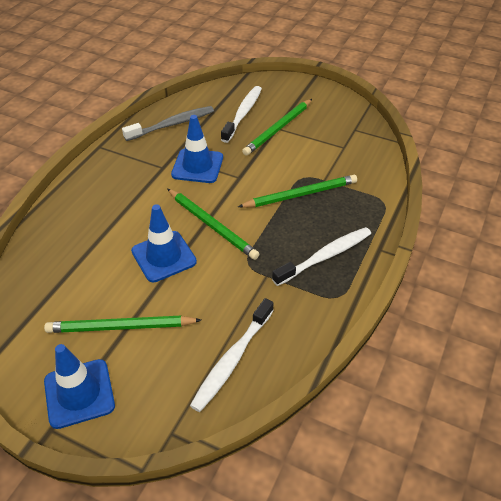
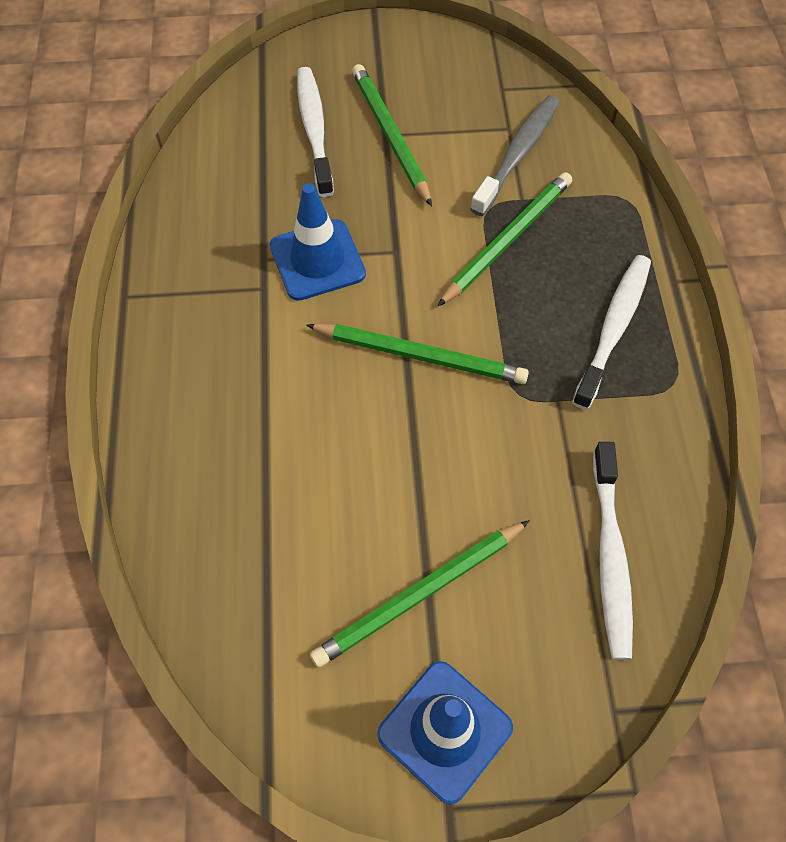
camera: 30 degrees left, 15 degrees up
grey toothbrush [122,106,214,141] -> grey toothbrush moved to [470,95,560,216]
blue traffic cone [131,204,197,282] -> none
green pencil [242,99,312,156] -> green pencil turned 150 degrees clockwise [352,64,432,206]

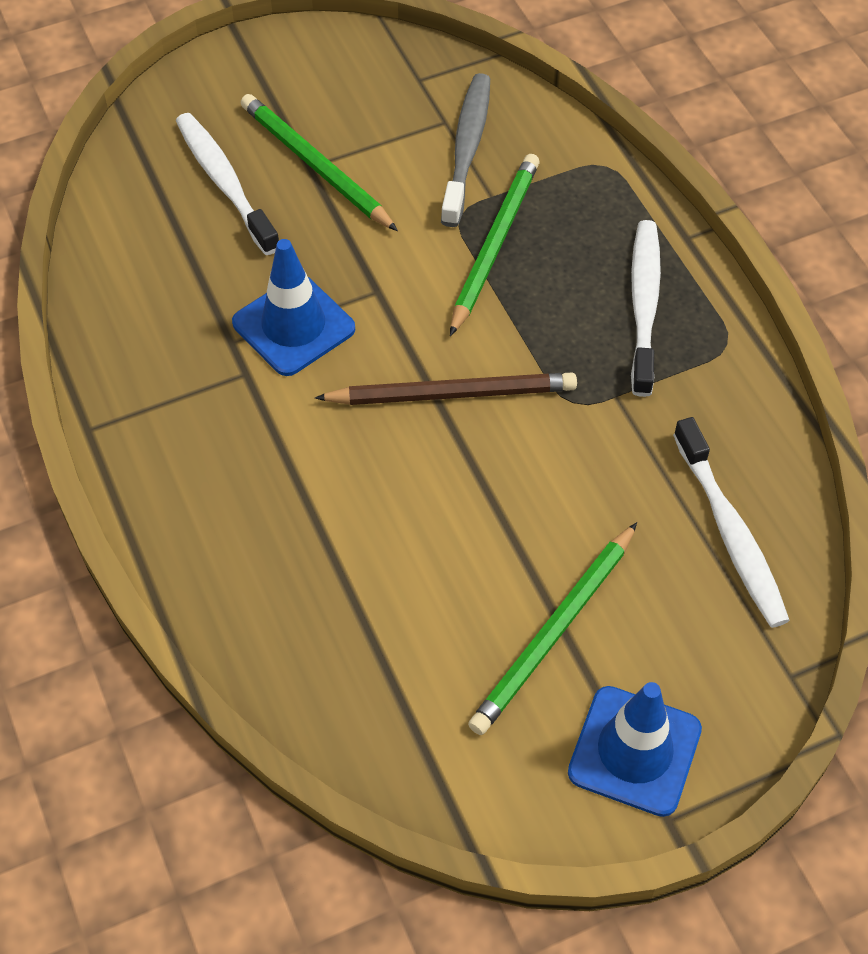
camera: 20 degrees left, 5 degrees down
green pencil [306,324,529,384] -> brown pencil [315,372,577,405]

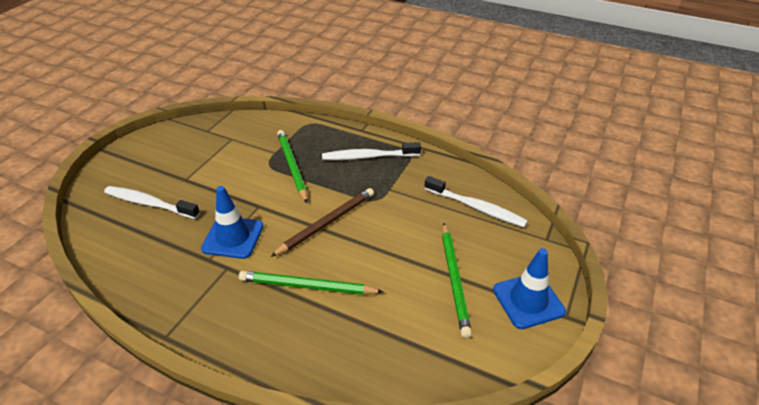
camera: 40 degrees left, 15 degrees down
green pencil [241,94,398,231] -> green pencil moved to [239,271,384,295]
grey toothbrush [441,73,490,227] -> none
white toothbrush [631,220,661,397] -> white toothbrush turned 60 degrees counterclockwise [322,142,421,160]

